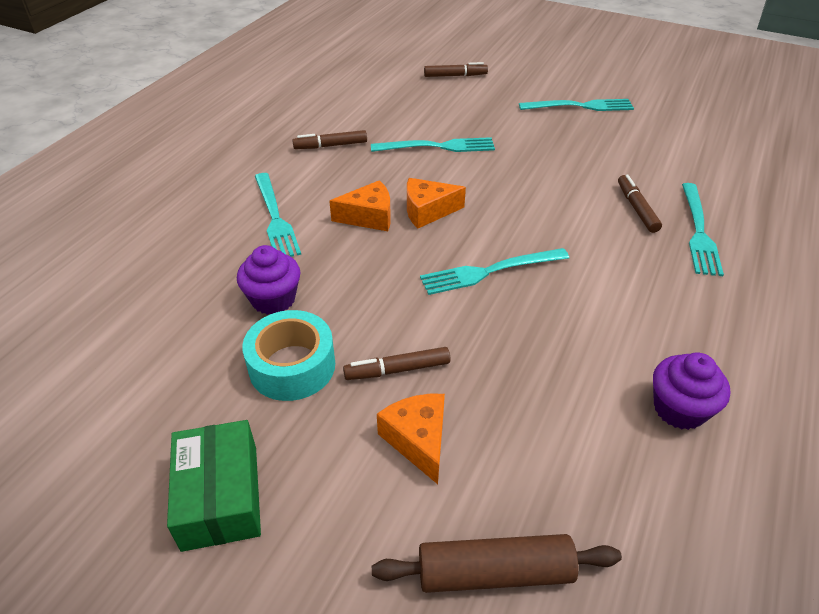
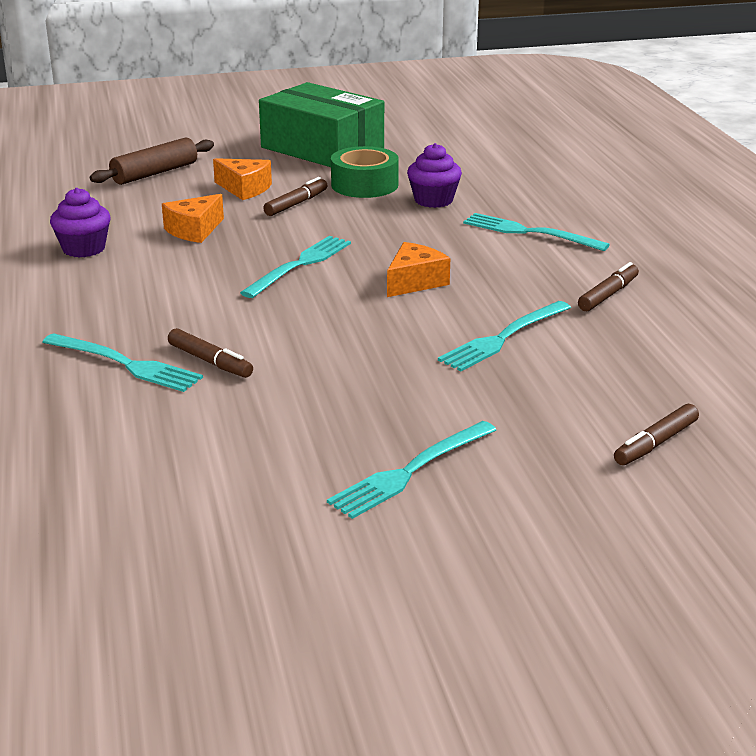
camera: 140 degrees right, 15 degrees down
green box [167,420,261,552] -> green box [259,82,384,167], size x1.59
turquoise tape [242,310,335,401] -> green tape [331,146,399,198]
orange cheese [329,180,391,231] -> orange cheese moved to [162,194,224,243]
turquoise fork [682,183,724,276] -> turquoise fork turned 150 degrees clockwise [43,333,203,392]

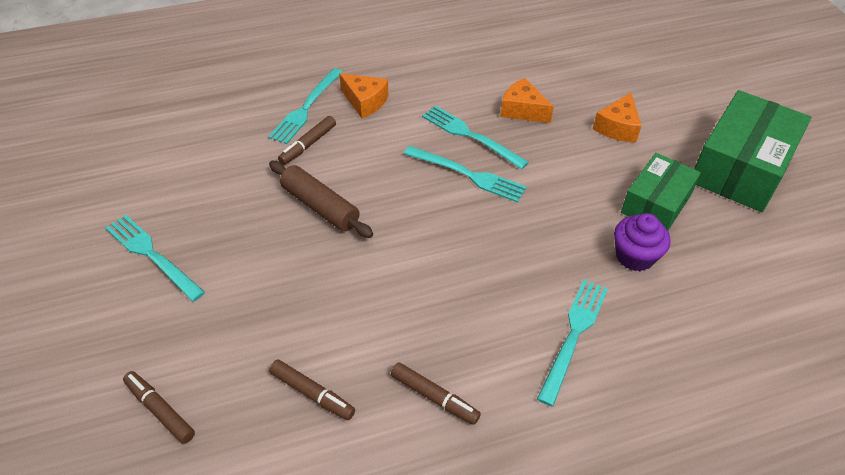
camera: 85 degrees right, 20 degrees up
purple cupcake [50,188,111,258] -> none
brown rolling pin [90,137,214,185] -> brown rolling pin moved to [269,161,373,238]
brown marker [263,177,327,216] -> brown marker moved to [269,360,355,420]
green tape [331,146,399,198] -> green box [621,153,701,230]
orange cheese [387,242,450,297] -> orange cheese moved to [339,73,388,118]
turquoise fork [438,301,571,371] -> turquoise fork moved to [422,106,529,169]

